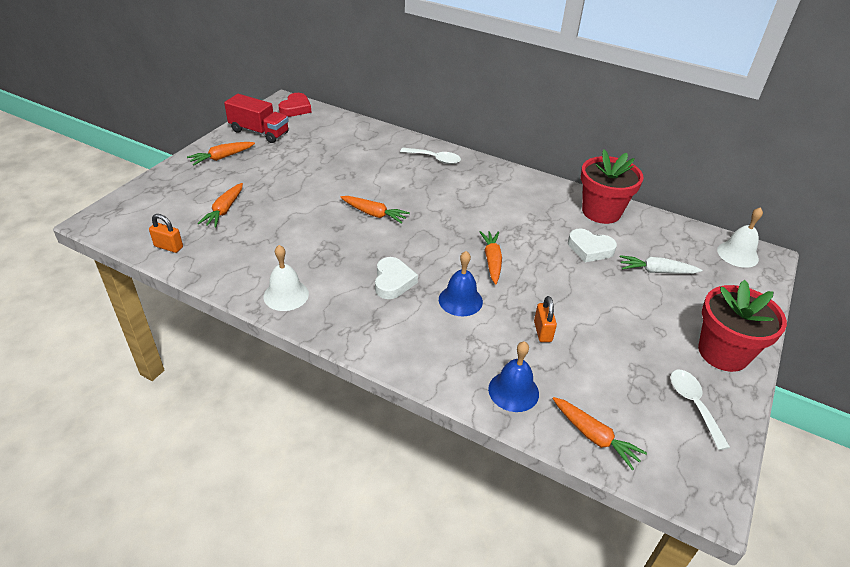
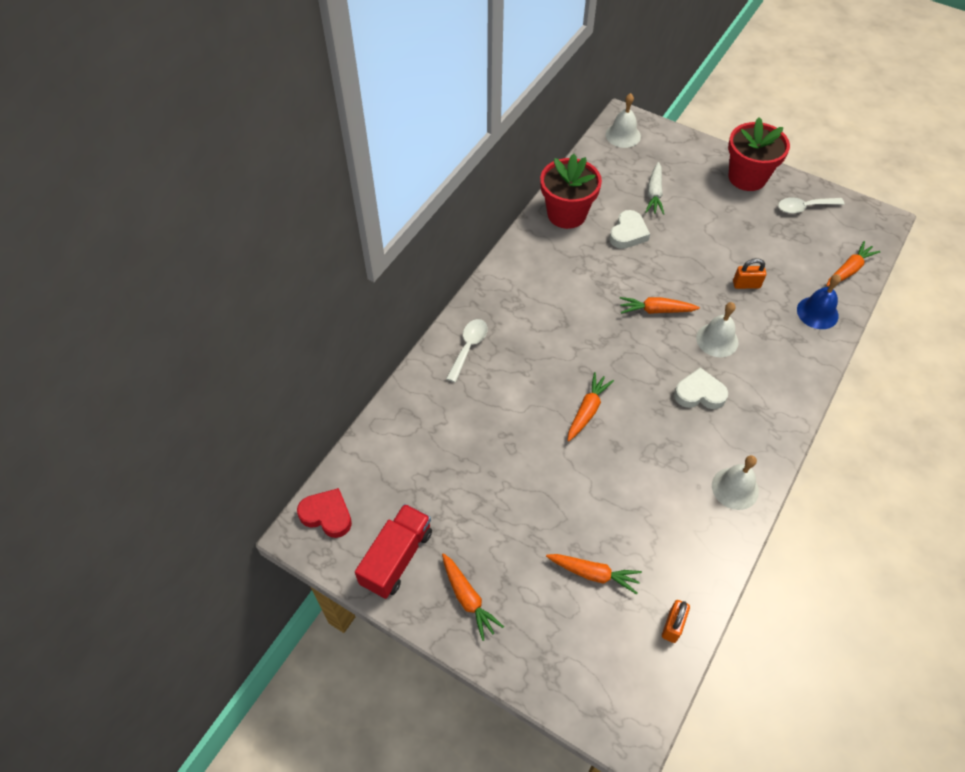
camera: 85 degrees left, 15 degrees up
blue bell [439,251,483,316] -> white bell [696,302,739,357]

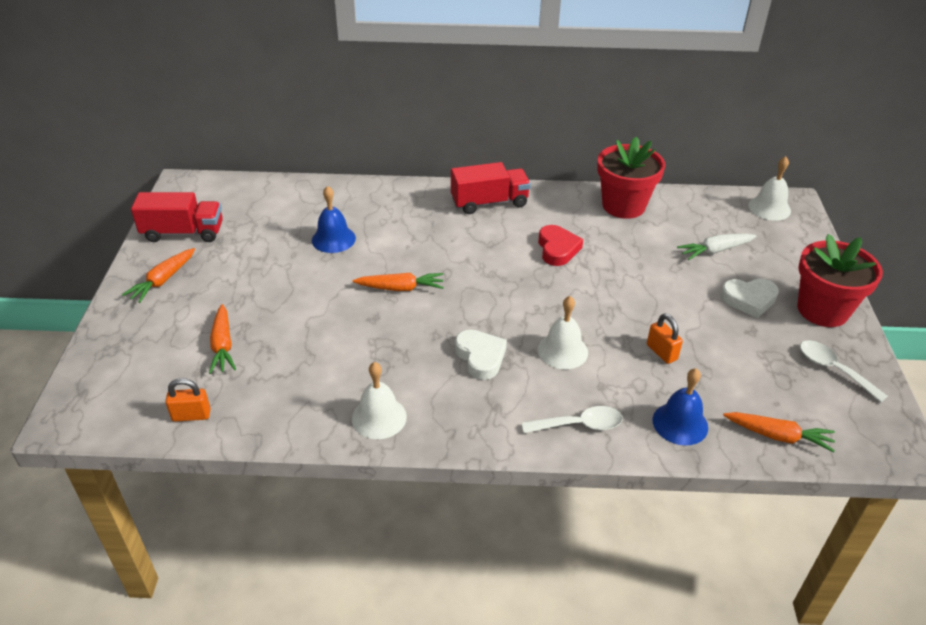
camera: 60 degrees right, 15 degrees down
red heart [297,488,352,538] -> red heart moved to [538,225,583,266]
white spoon [446,319,488,382] -> white spoon moved to [522,406,623,433]
white heart [609,210,650,249] -> white heart moved to [720,278,779,318]
orange carrot [620,297,700,314] -> none
none -> blue bell [312,186,356,253]
none -> red truck [451,162,531,214]

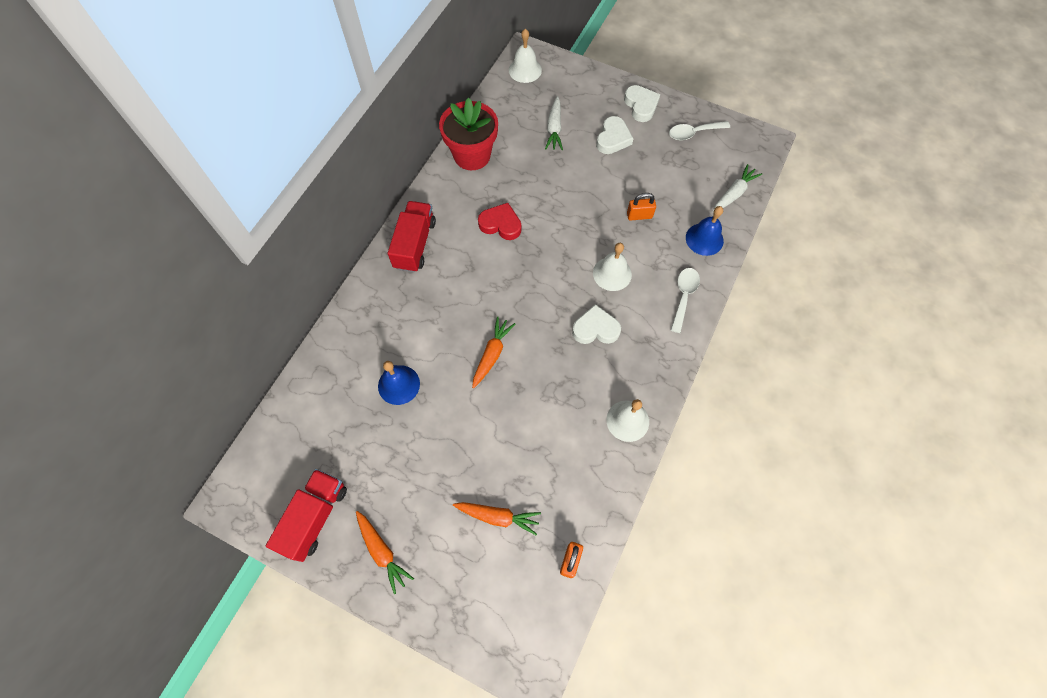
camera: 65 degrees left, 25 degrees up
orange carrot [723,412,835,453] -> white carrot [713,164,762,213]
red flower pot [797,234,883,327] -> white heart [624,85,661,122]

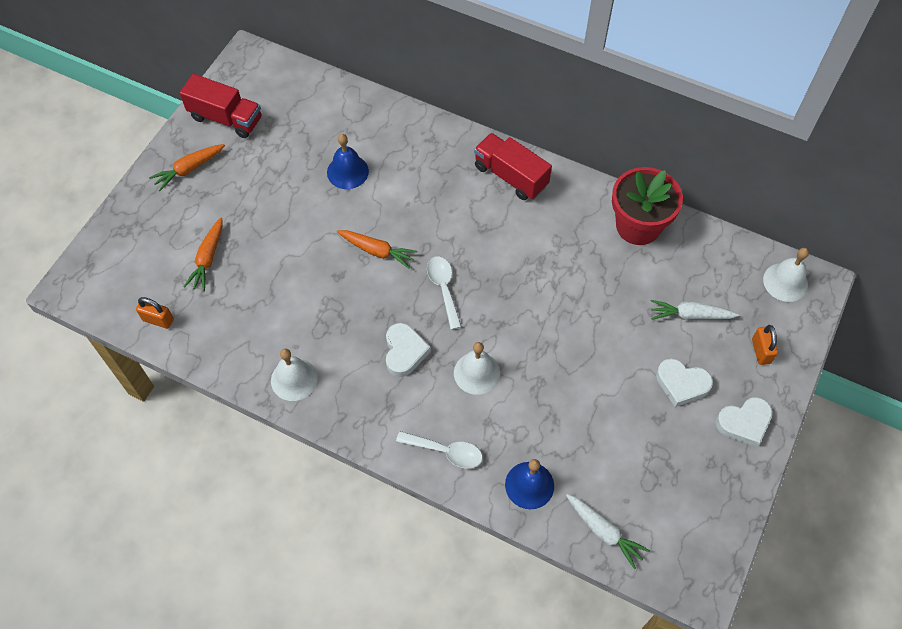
camera: 90 degrees right, 5 degrees down
red truck [388,201,436,273] -> red truck turned 150 degrees counterclockwise [474,133,552,200]
red heart [478,203,521,240] -> none
orange padlock [627,193,656,221] -> orange padlock moved to [752,325,778,365]
white spoon [669,121,730,140] -> white spoon moved to [427,256,462,330]

